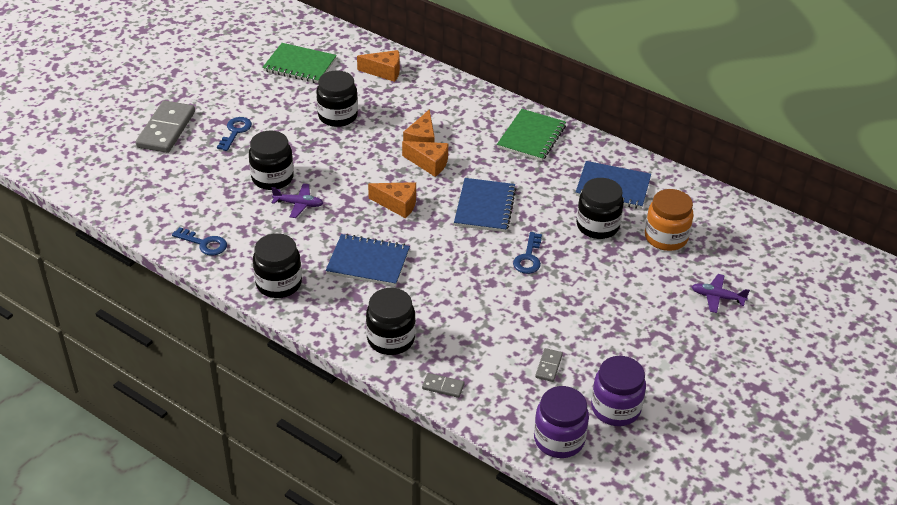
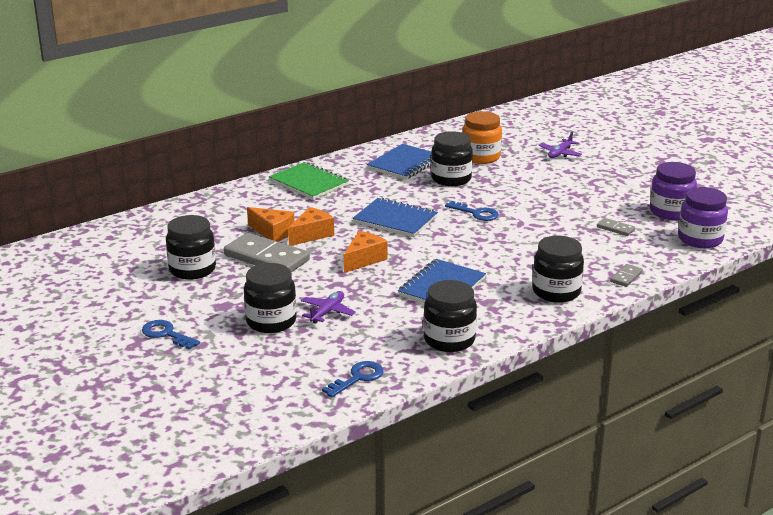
camera: 70 degrees left, 15 degrees down
grey domino [136,100,195,153] -> grey domino moved to [224,233,310,272]
green notebook [262,43,337,83] -> none
orange cheese [357,50,400,82] -> none

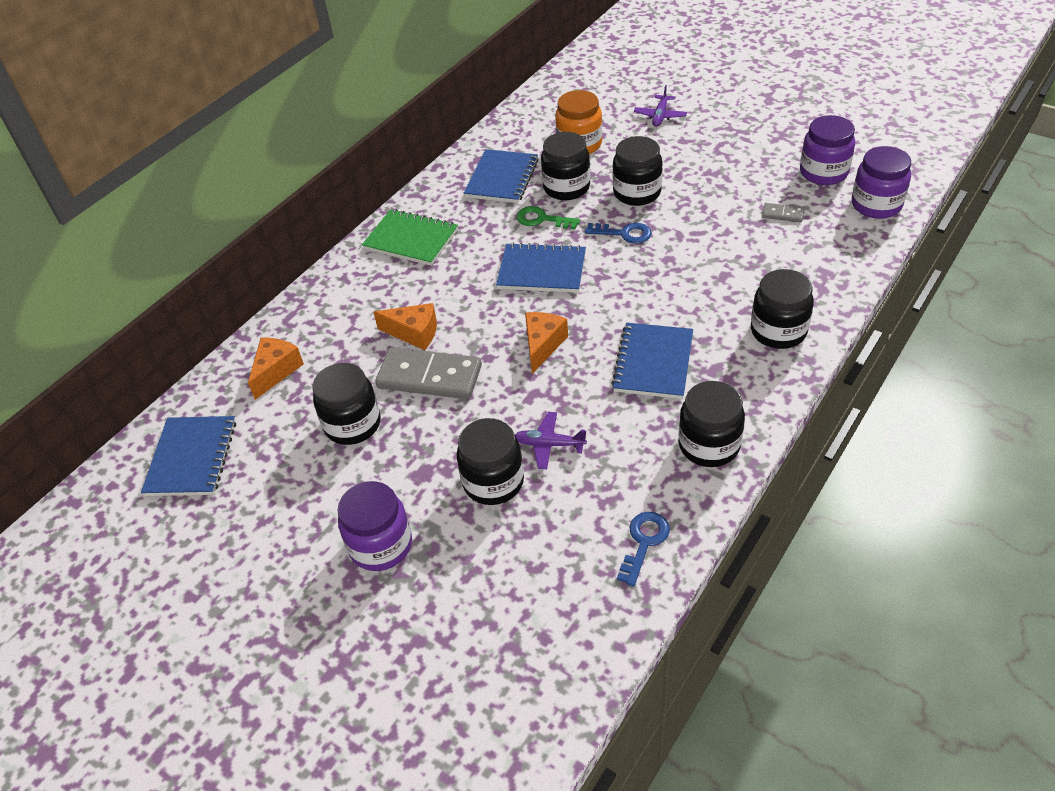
camera: 15 degrees left, 20 degrees up
blue key [142,320,200,350] -> purple jar [337,481,412,571]
orange cheese [288,207,334,246] -> orange cheese moved to [248,337,304,400]
purple plane [301,291,356,324] -> purple plane turned 90 degrees counterclockwise [515,412,587,469]
grey domino [610,264,643,287] -> none
none -> blue notebook [141,416,236,496]
none -> green key [516,206,580,229]
none -> black jar [613,136,663,206]

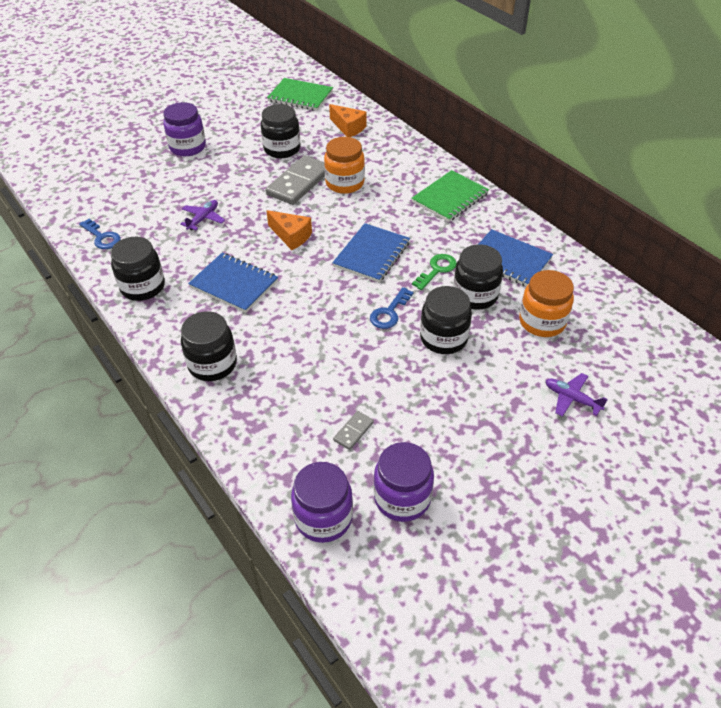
camera: 105 degrees right, 0 degrees up
blue notebook [141,416,236,496] -> green notebook [267,78,333,111]
orange cheese [373,303,437,350] -> orange jar [324,137,365,194]
black jar [457,418,524,505] -> none

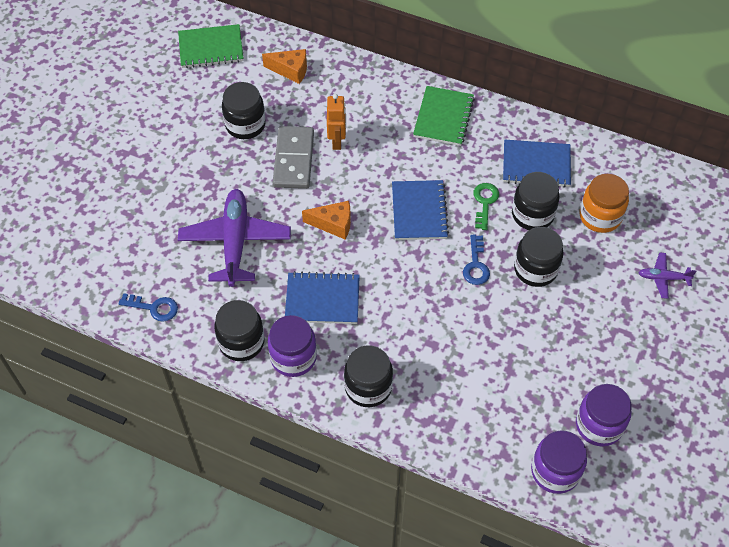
camera: 30 degrees left, 10 degrees up
purple jar [163,102,206,156] -> purple jar moved to [268,315,317,377]
purple plane [180,200,225,230] -> purple plane [178,189,291,287], size x2.15
orange jar [324,137,365,194] -> orange robot [327,94,346,150]
grey domino [333,411,374,450] -> none

